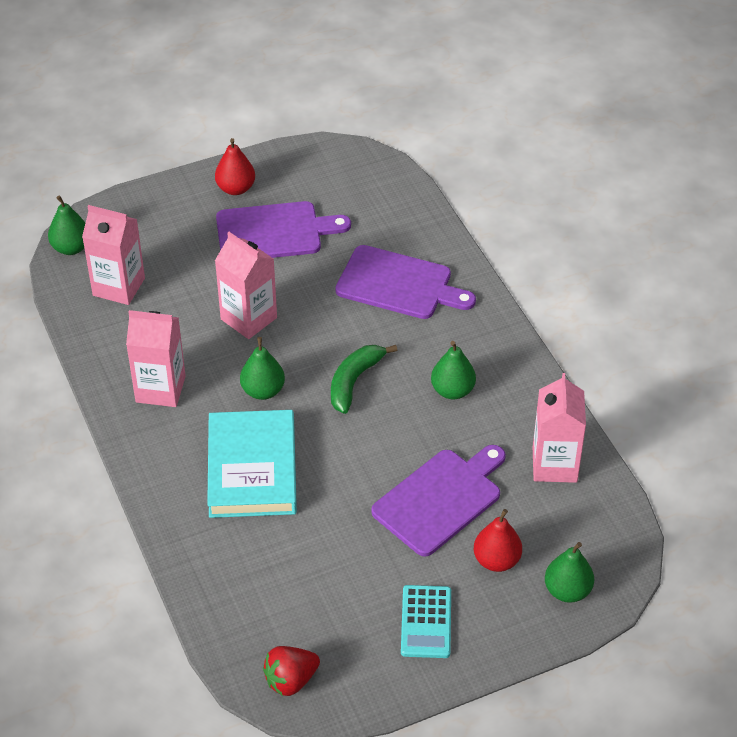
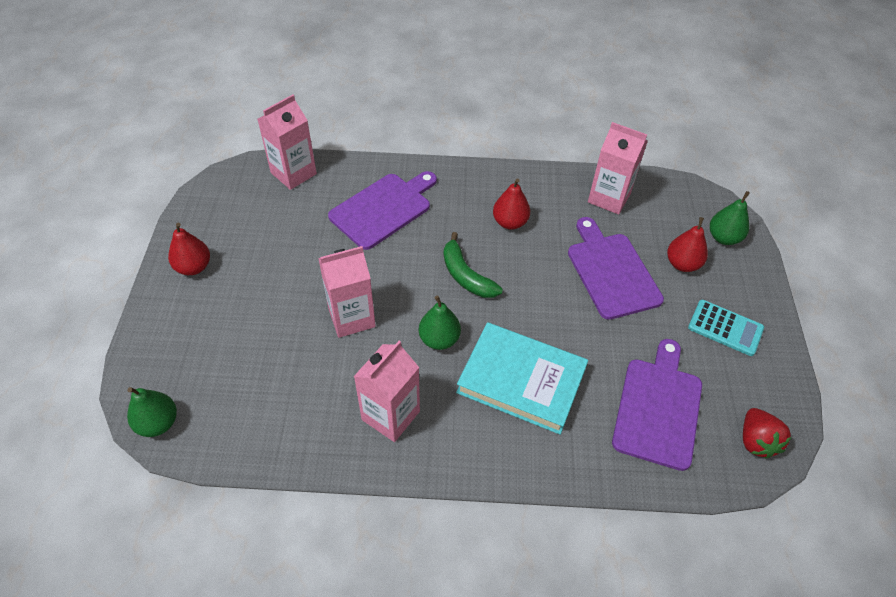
camera: 65 degrees left, 5 degrees up
pink carton [82,205,145,305] -> pink carton moved to [257,95,317,190]
purple cutting board [216,201,351,258] -> purple cutting board moved to [612,339,702,471]
green pear [431,341,476,399] -> red pear [493,179,530,229]

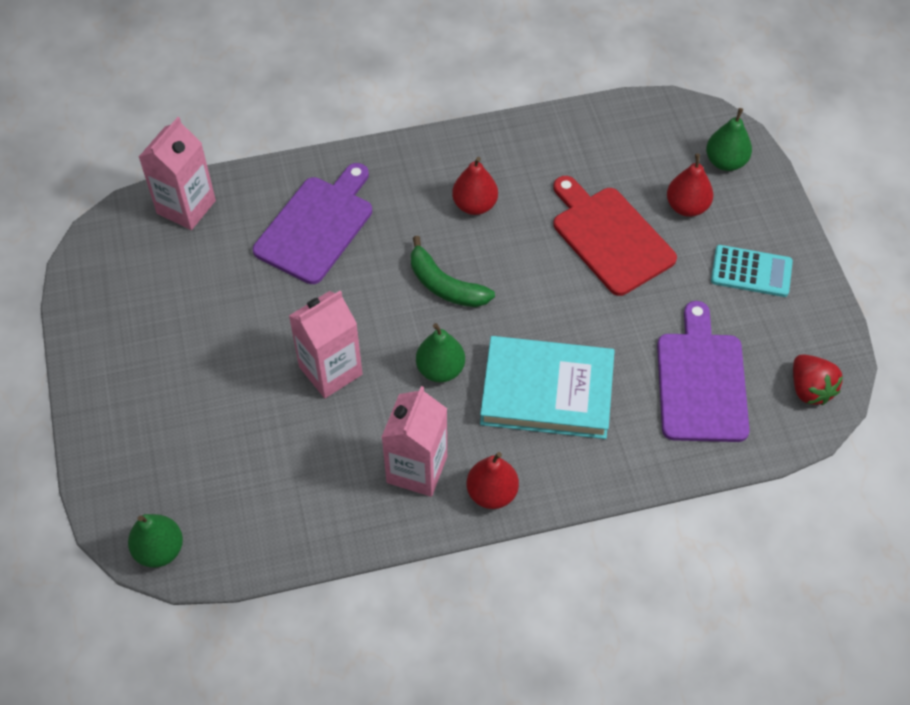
camera: 15 degrees left, 5 degrees up
red pear [168,223,210,275] -> red pear moved to [467,452,519,509]
purple cutting board [568,217,664,320] -> red cutting board [553,176,677,296]
pink carton [588,122,648,215] -> none

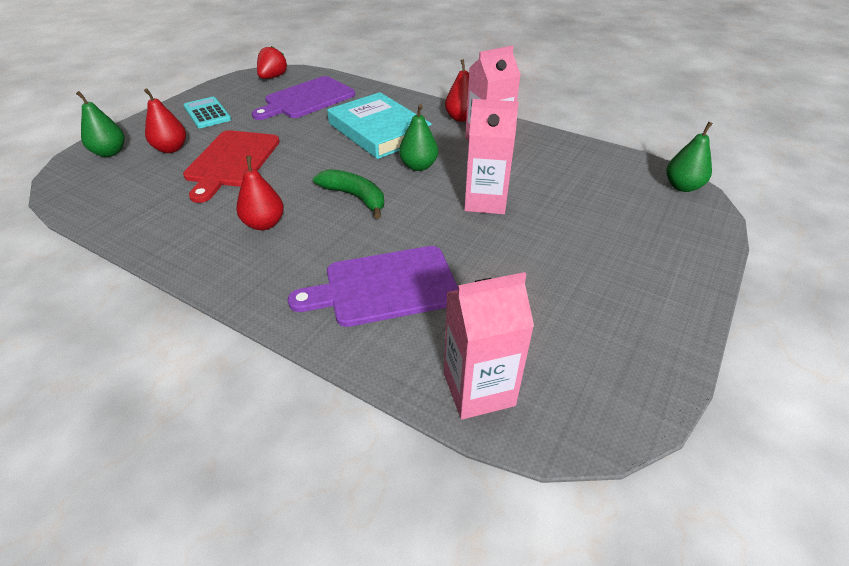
camera: 135 degrees left, 15 degrees down
green banana [411,236,495,307] -> green banana turned 45 degrees counterclockwise [313,169,384,219]

